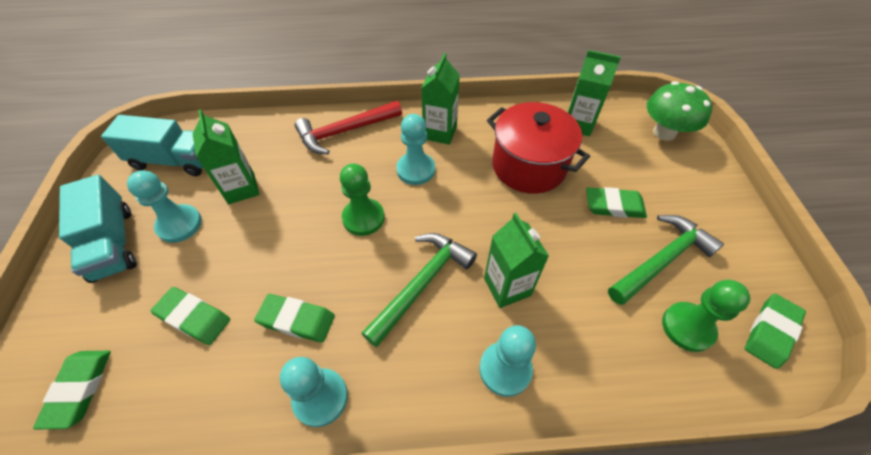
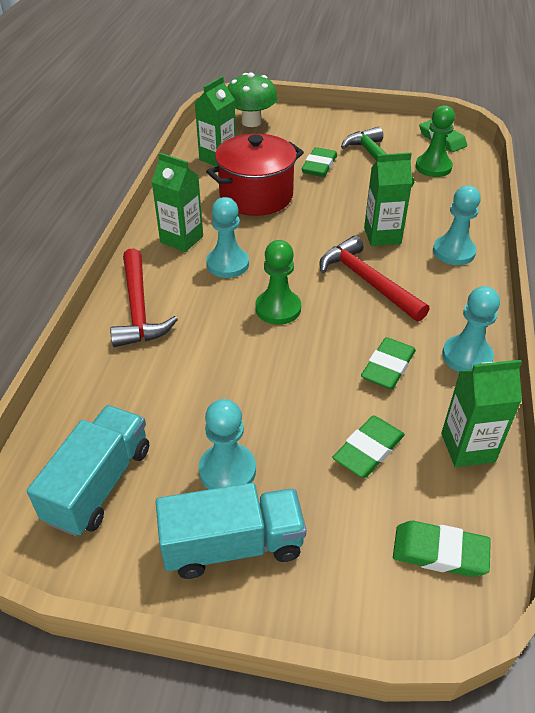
camera: 75 degrees left, 10 degrees down
green carton [192,109,259,204] -> green carton moved to [441,360,522,467]
green hammer [361,233,477,347] -> red hammer [319,236,429,322]

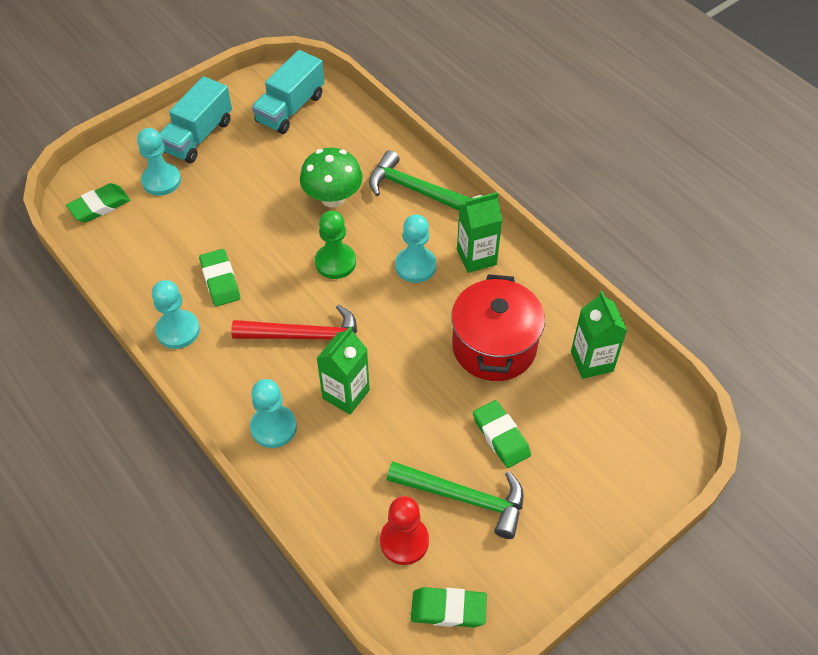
camera: 130 degrees right, 10 degrees up
turquoise truck [27,405,149,537] -> turquoise truck turned 60 degrees clockwise [252,50,324,134]
red hammer [110,248,178,347] -> green hammer [369,150,473,211]
turquoise pawn [199,399,256,489] -> turquoise pawn moved to [137,128,181,196]
green mushroom [227,72,278,127] -> green mushroom moved to [300,148,363,208]
green eraser [332,416,405,478] -> none
green pawn [416,105,455,177] -> red pawn [380,496,429,565]
green carton [441,360,522,467] -> none

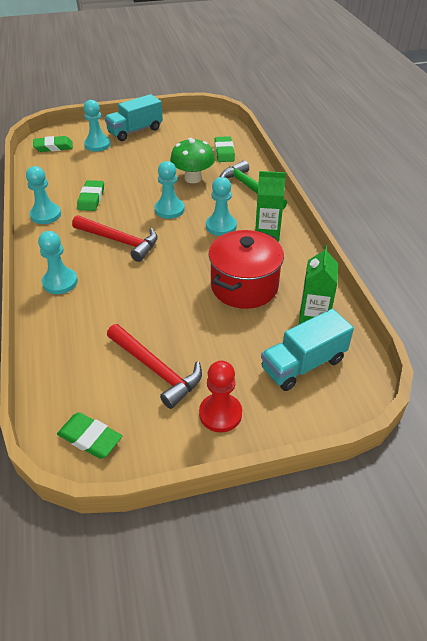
camera: 25 degrees right, 10 degrees down
turquoise truck [252,50,324,134] -> turquoise truck moved to [261,309,354,391]
green pawn [315,211,356,279] -> turquoise pawn [155,161,185,219]
green carton [316,326,370,415] -> none
red pawn [380,496,429,565] -> red pawn moved to [199,361,242,433]
green hammer [387,461,524,539] -> red hammer [107,324,202,409]
green eraser [473,400,531,468] -> green eraser moved to [215,136,235,162]

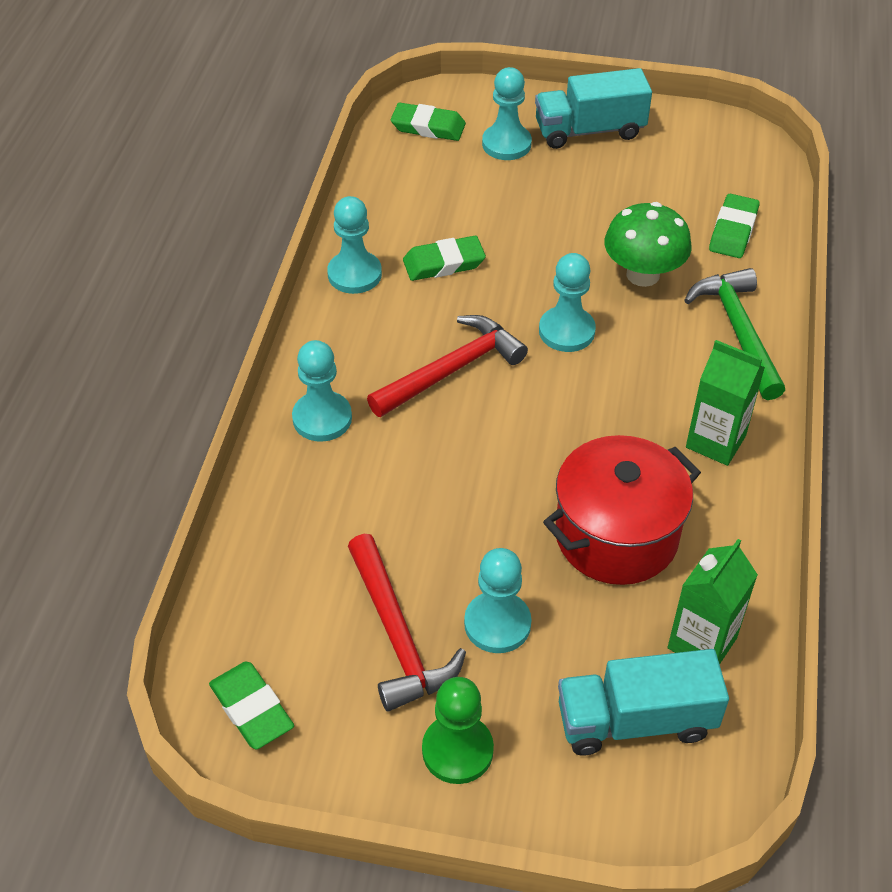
camera: 25 degrees right, 5 degrees up
red hammer [72,215,158,262] -> red hammer turned 90 degrees counterclockwise [367,315,528,417]
green eraser [77,180,104,211] -> green eraser turned 45 degrees clockwise [403,236,486,281]
red pawn [199,361,242,433] -> green pawn [422,677,494,784]
turquoise pawn [206,177,237,236] -> turquoise pawn moved to [464,548,531,653]

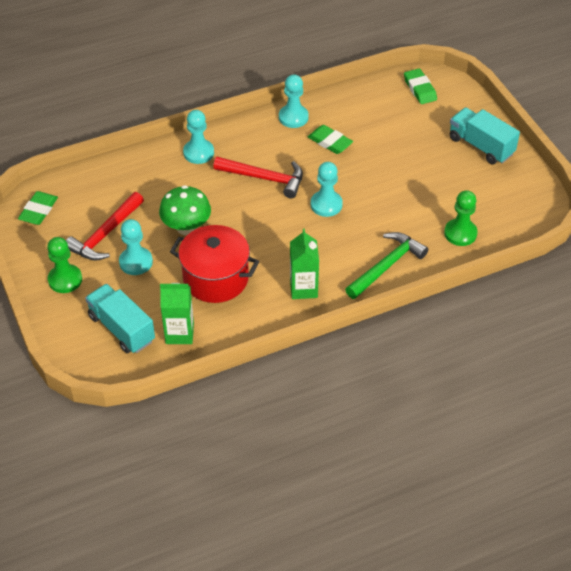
camera: 55 degrees right, 0 degrees up
turquoise pawn [482,67,532,160] -> none
green mushroom [605,202,692,287] -> green mushroom moved to [159,185,211,235]
green eraser [709,194,760,258] -> green pawn [444,190,478,246]

